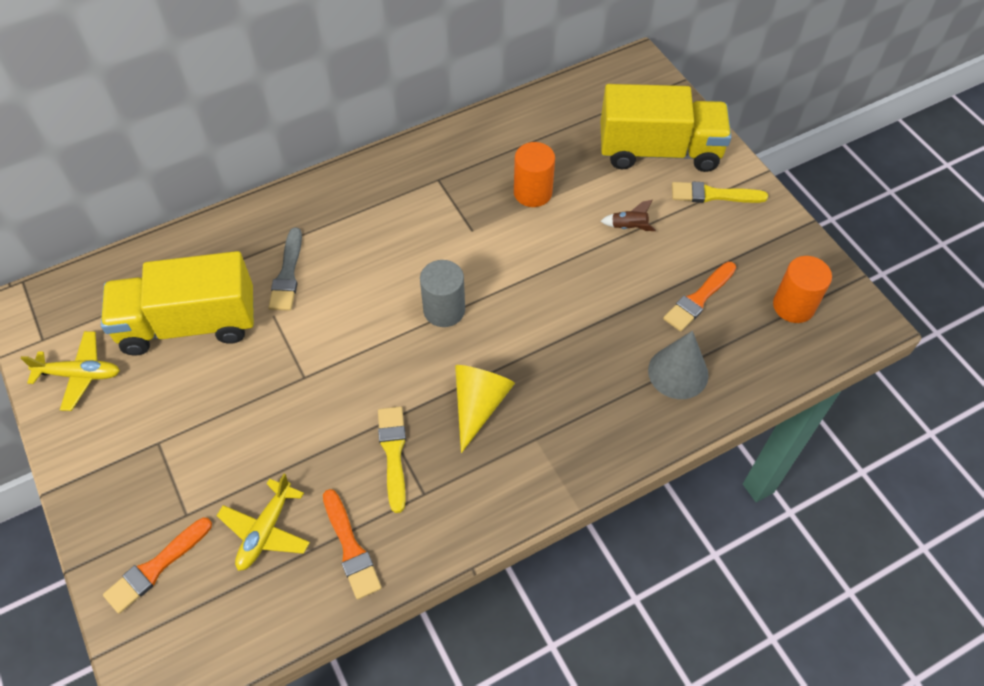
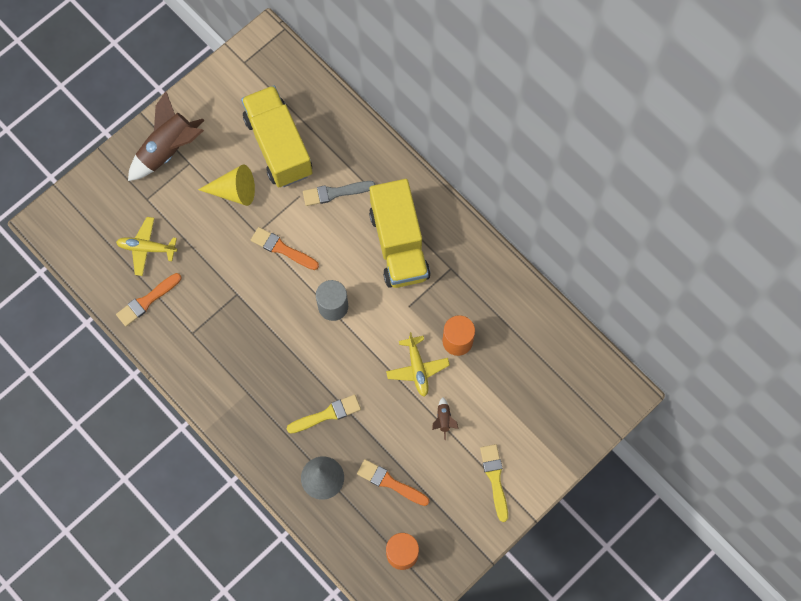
camera: 75 degrees right, 15 degrees up
yellow plane [21,331,120,411] -> yellow plane moved to [386,332,450,397]
orange brush [103,518,212,614] -> orange brush moved to [251,227,319,270]
yellow brush [378,407,406,513] -> yellow brush moved to [287,395,361,434]
yellow cone [455,365,515,453] -> yellow cone moved to [198,165,255,206]
yellow truck [601,84,732,172] -> yellow truck moved to [369,179,431,288]
none -> brown rocket [128,91,205,181]

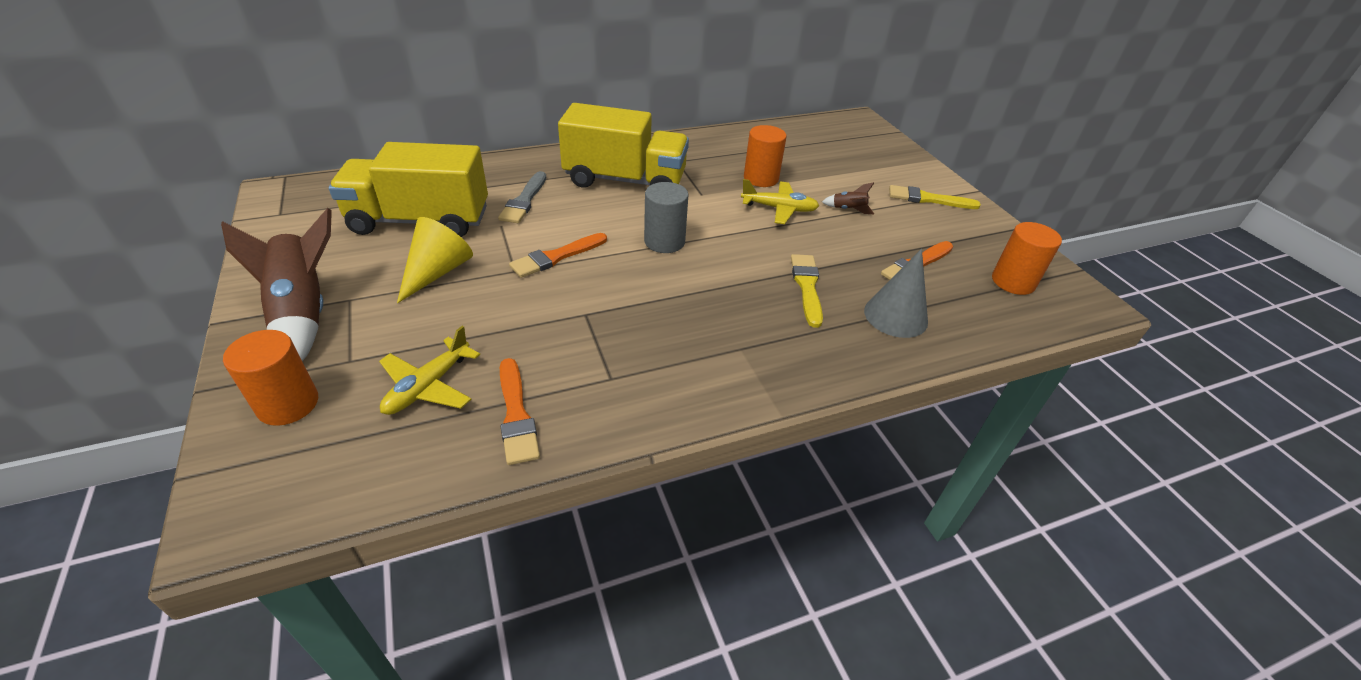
camera: 70 degrees left, 30 degrees down
none -> orange cylinder [223,330,318,426]

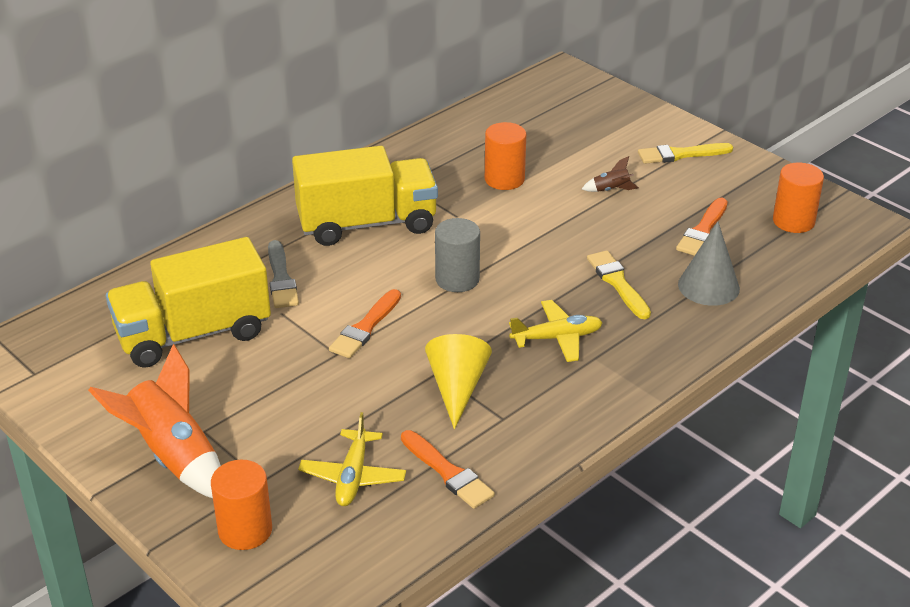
camera: 20 degrees left, 5 degrees down
brown rocket [221,208,332,361] -> orange rocket [88,344,221,498]
yellow cone [397,217,473,303] -> yellow cone moved to [425,334,492,429]
yellow plane [741,179,819,224] -> yellow plane moved to [509,300,603,362]

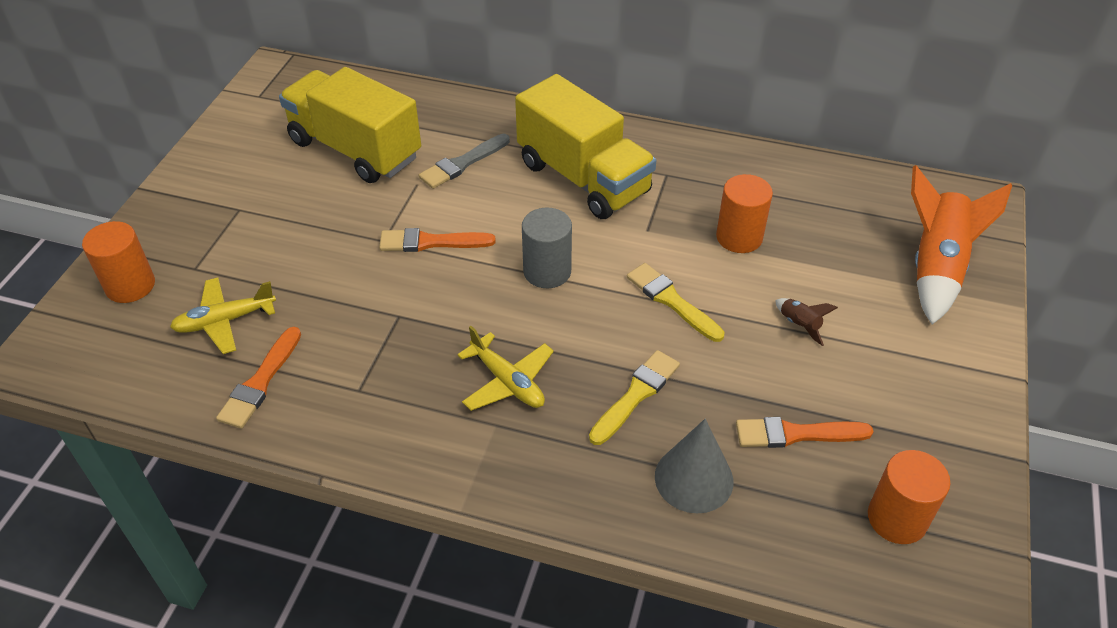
camera: 60 degrees right, 10 degrees up
orange rocket [88,344,221,498] -> orange rocket moved to [911,165,1012,325]
yellow cone [425,334,492,429] -> none
yellow brush [638,143,733,164] -> yellow brush moved to [627,263,724,342]

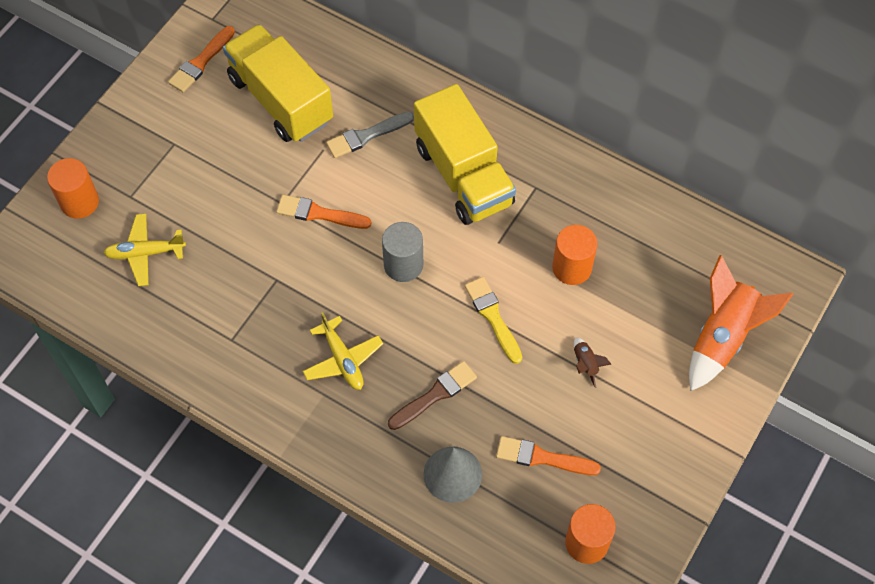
camera: 15 degrees right, 15 degrees up
orange brush [216,327,301,429] -> orange brush moved to [168,26,235,92]
yellow brush [589,350,680,445] -> brown brush [388,361,477,430]

